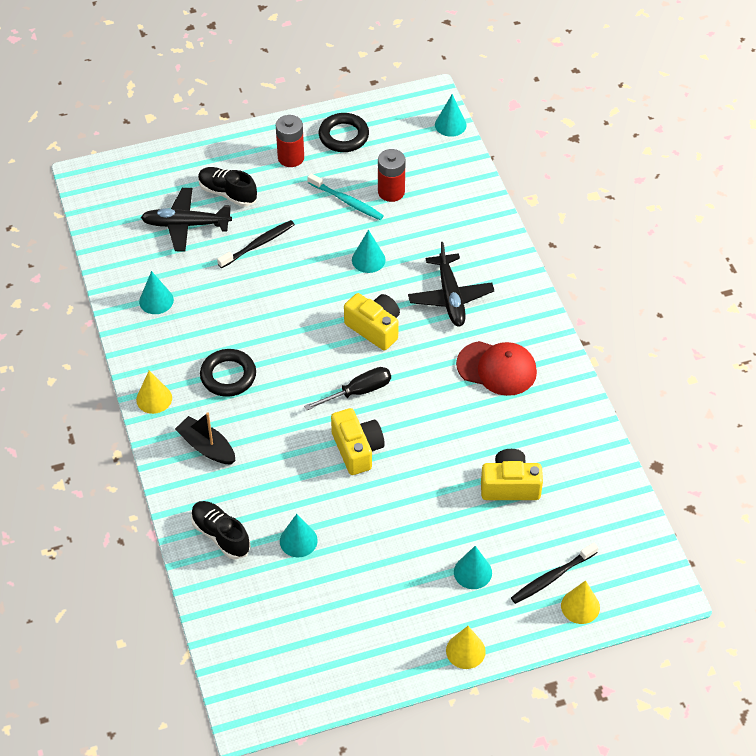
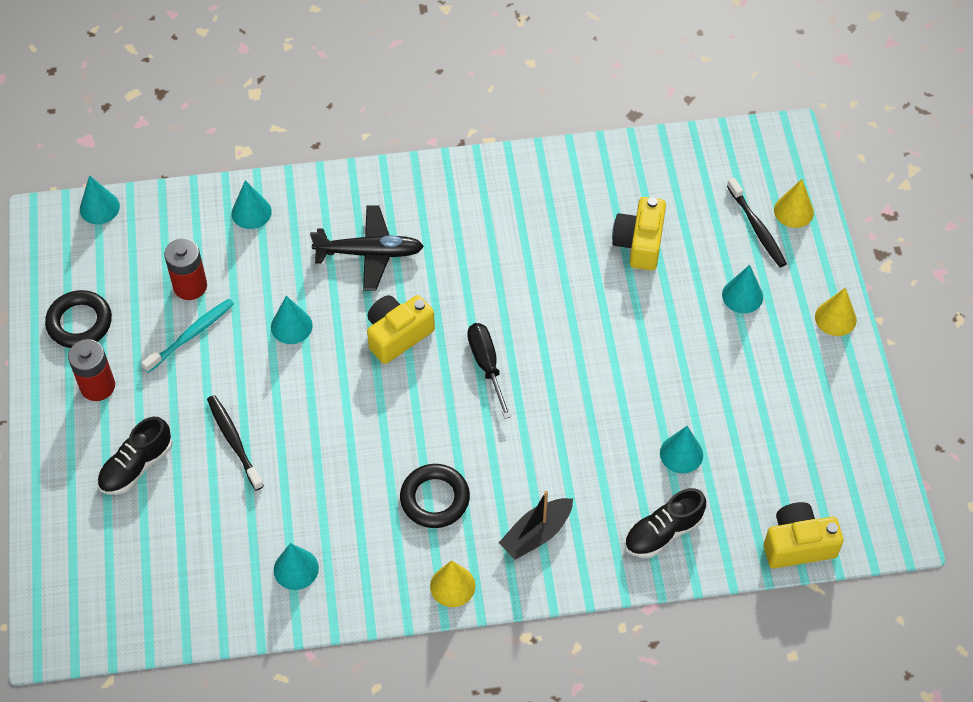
camera: 80 degrees left, 5 degrees up
black plane [141,188,232,251] -> none
yellow camera [331,408,385,475] -> yellow camera moved to [764,502,844,569]
red cap [456,341,537,396] -> none
none -> turquoise cone [232,180,272,229]

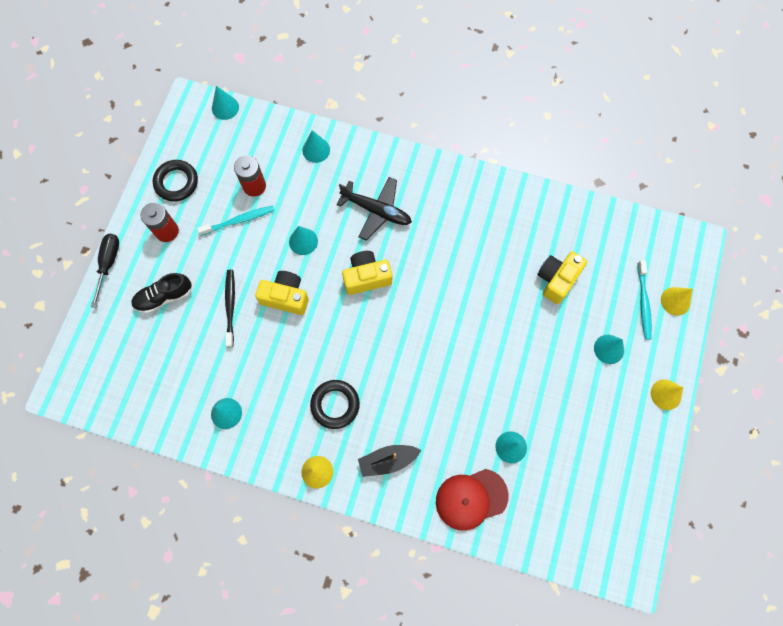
camera: 25 degrees right, 15 degrees up
black screwdriver [467,323,511,419] -> black screwdriver moved to [91,234,119,308]
black shoe [624,488,706,558] -> red cap [436,469,509,531]
black toothbrush [727,178,787,267] -> turquoise toothbrush [638,260,652,340]
yellow camera [764,502,844,569] -> yellow camera moved to [255,271,309,315]

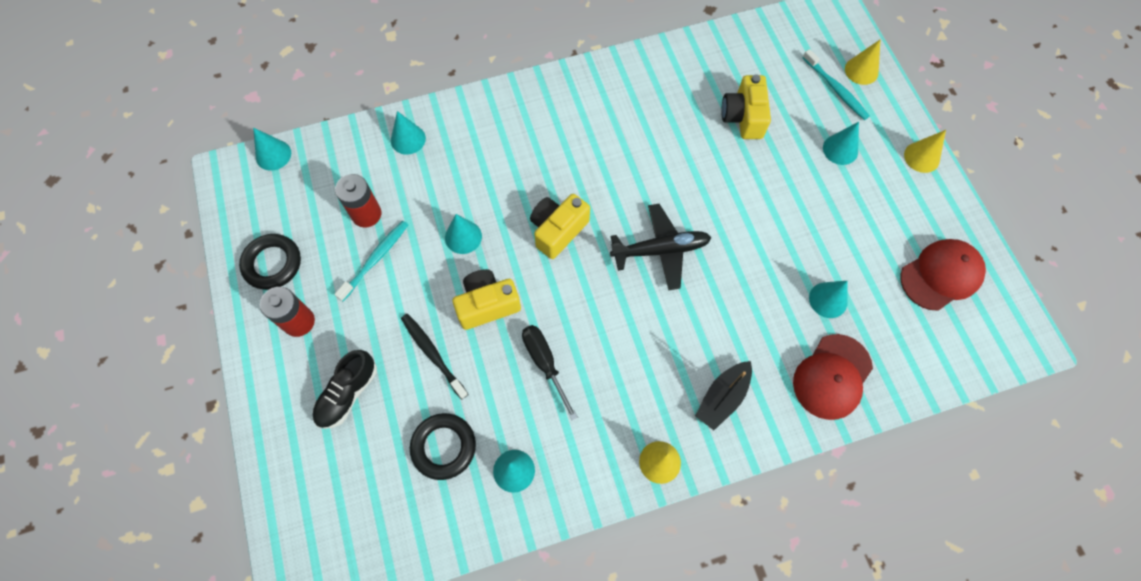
camera: 35 degrees left, 5 degrees down
black screwdriver [91,234,119,308] -> black screwdriver moved to [522,325,578,421]
black ring [310,380,360,429] -> black ring moved to [410,413,476,480]
black plane [337,177,412,241] -> black plane moved to [610,204,711,290]
none -> red cap [900,239,986,311]

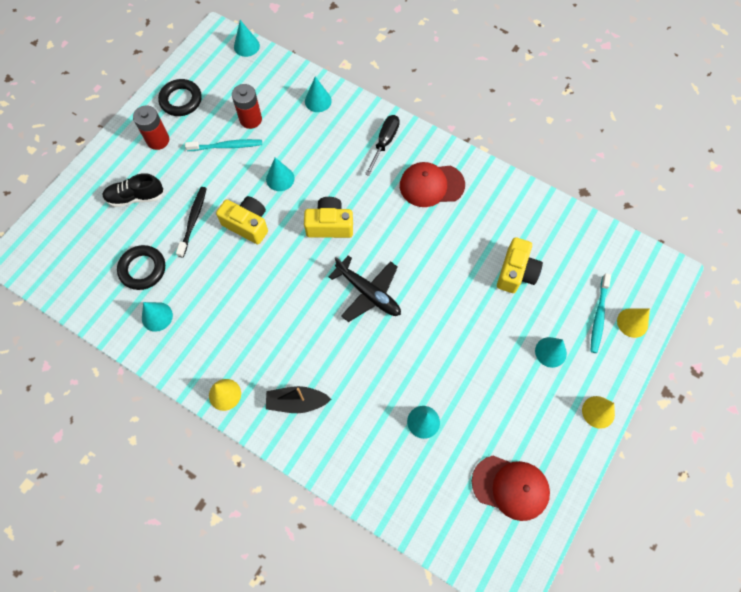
camera: 50 degrees right, 0 degrees up
black screwdriver [522,325,578,421] -> black screwdriver moved to [365,115,400,176]
yellow camera [721,74,771,139] -> yellow camera turned 150 degrees clockwise [497,237,543,293]
red cap [793,334,873,420] -> red cap moved to [400,162,465,207]

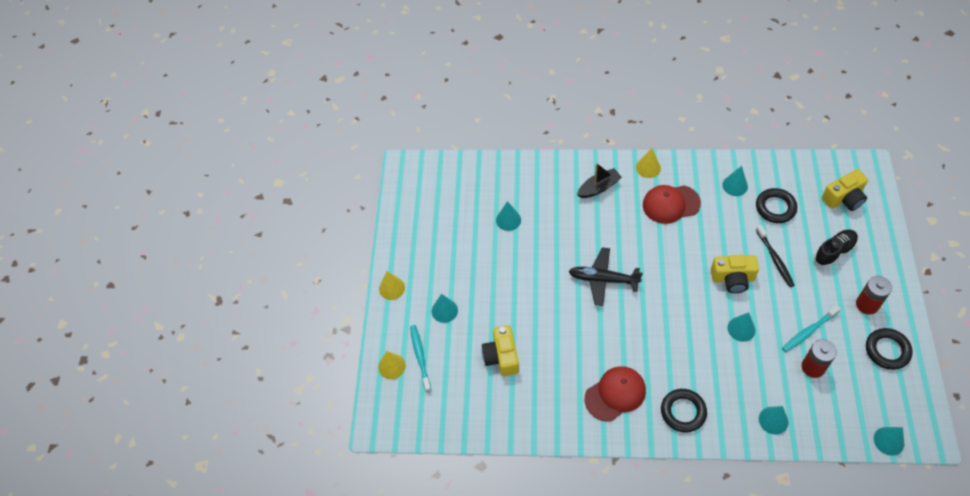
camera: 155 degrees right, 10 degrees down
yellow camera [304,197,353,238] -> yellow camera moved to [822,169,868,211]
black screwdriver [365,115,400,176] -> black ring [661,389,707,432]
red cap [472,456,550,521] -> red cap moved to [643,185,701,224]

